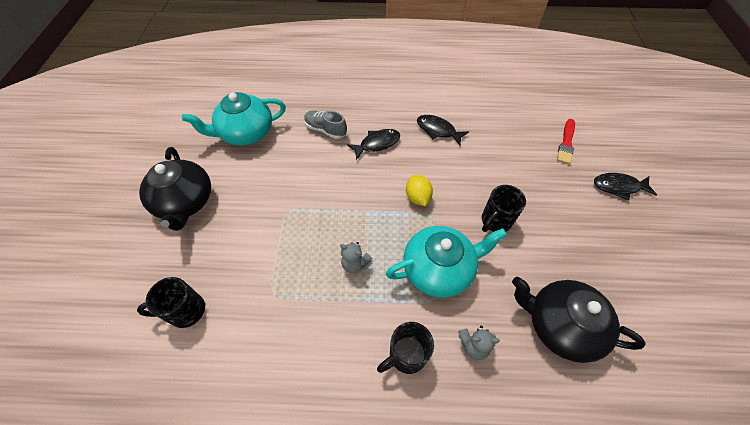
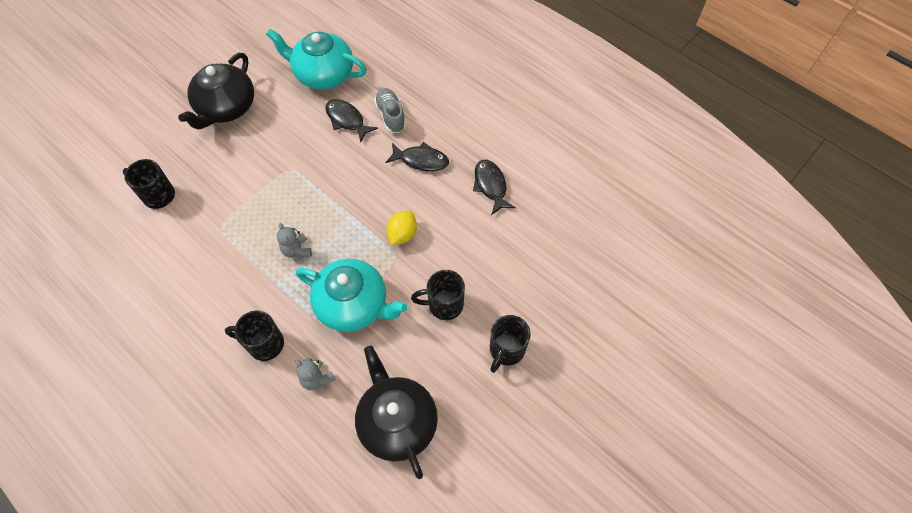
camera: 40 degrees right, 5 degrees up
red brush [557,119,575,164] -> none
black fish [594,173,657,201] -> black fish moved to [325,99,378,143]
none -> black mug [490,315,531,373]

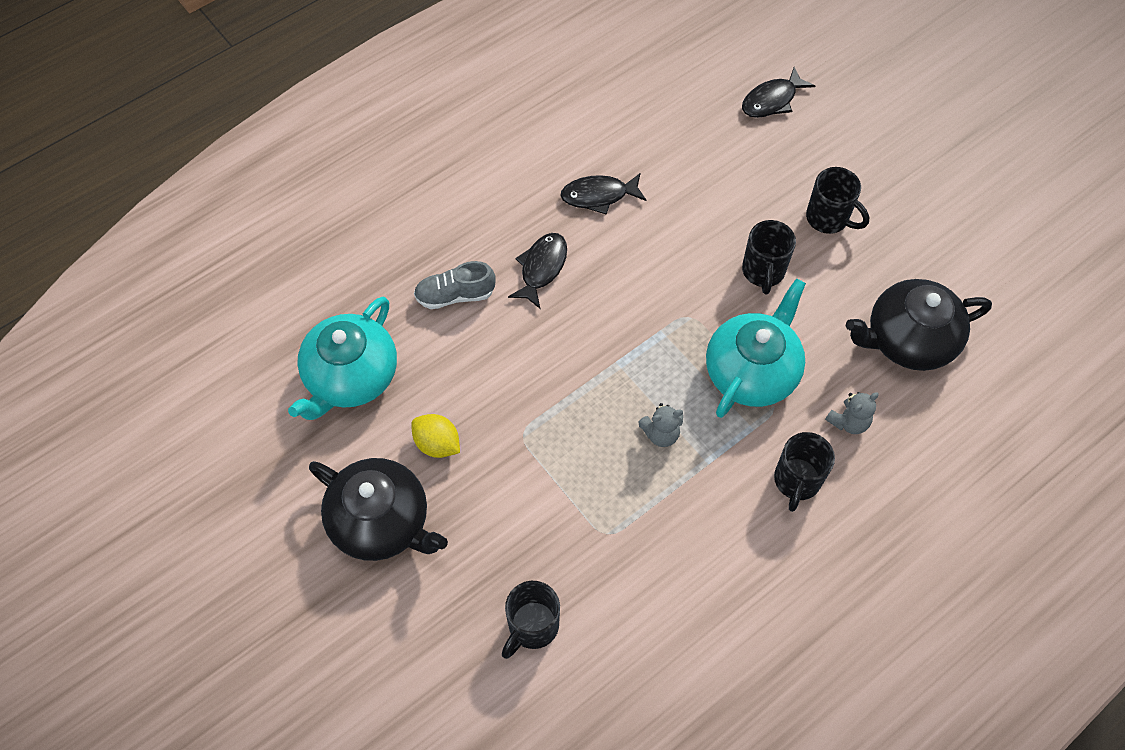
camera: 80 degrees left, 0 degrees up
black fish [325,99,378,143] -> black fish moved to [742,67,815,118]
yellow lemon [386,211,417,245] -> yellow lemon moved to [411,414,460,458]

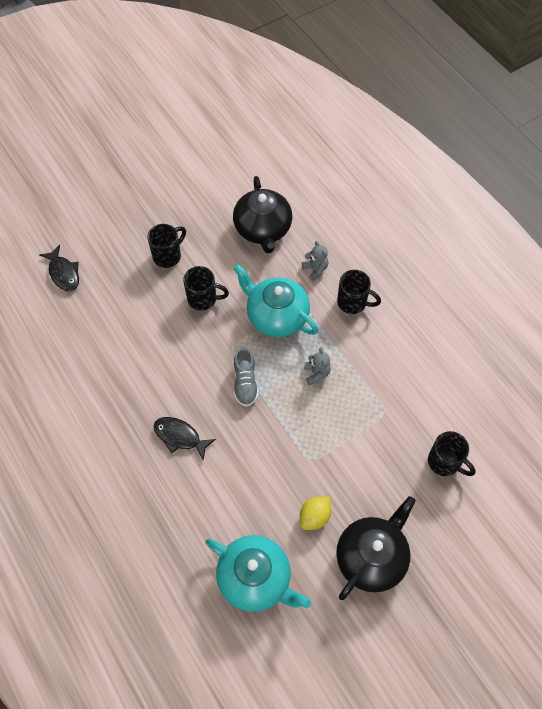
camera: 85 degrees left, 0 degrees up
grey shoe [414,261,496,309] -> grey shoe moved to [234,347,259,407]
black fish [560,173,646,215] -> none

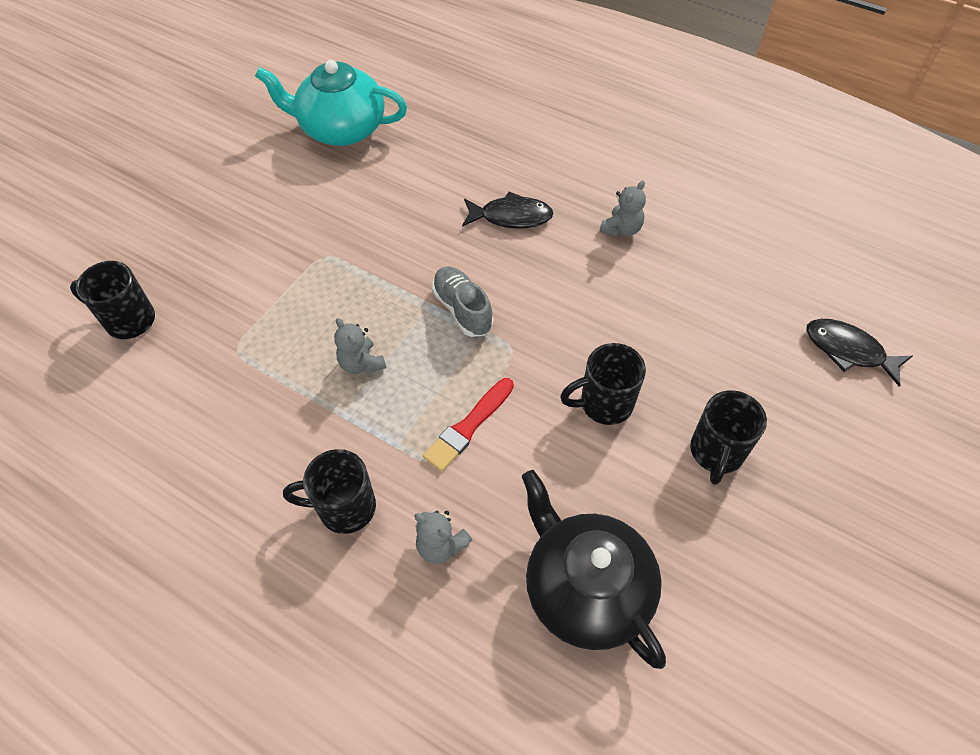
camera: 155 degrees right, 5 degrees down
turquoise teapot [233,264,318,337] -> red brush [423,378,514,472]
yellow lemon [300,497,331,530] -> none
black teapot [336,496,416,600] -> none
none -> grey teddy bear [599,181,646,237]

